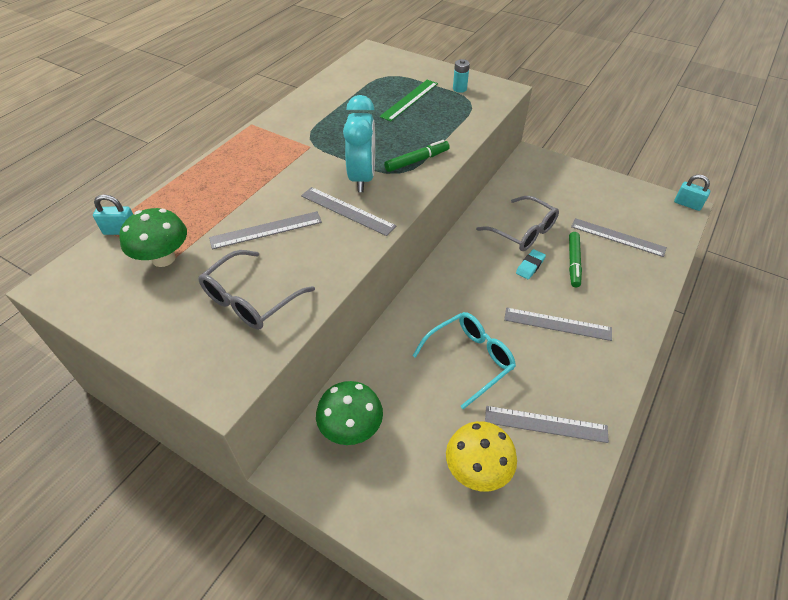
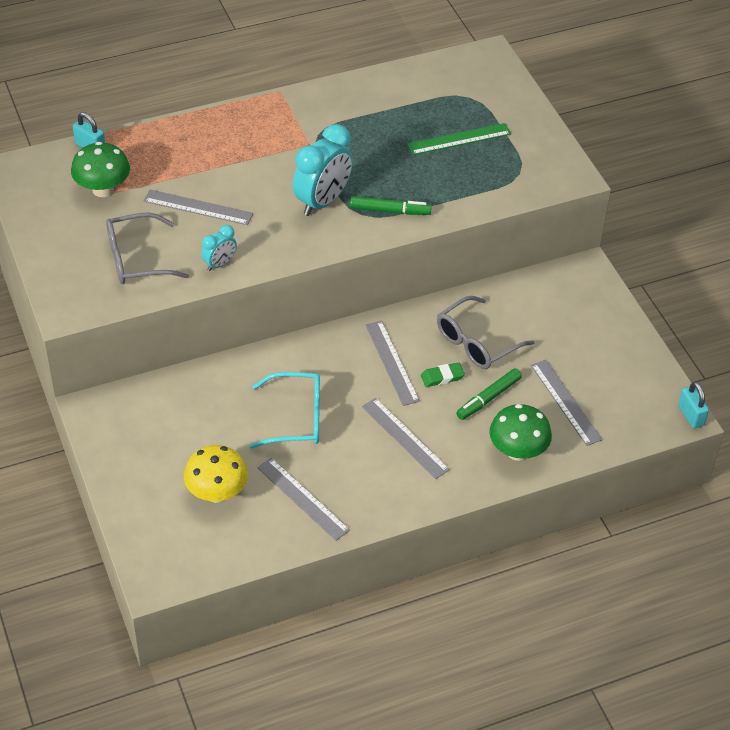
camera: 35 degrees right, 0 degrees up
grey ruler [301,187,396,236] -> grey ruler moved to [366,321,420,406]
green mushroom [316,381,383,445] -> green mushroom moved to [489,404,552,461]
turquoise battery [453,59,470,93] -> none
grey glasses [476,196,559,251] -> grey glasses turned 60 degrees clockwise [437,296,534,369]
turquoise eraser [516,249,546,279] -> green eraser [421,362,465,387]
none -> turquoise clock [201,225,237,271]

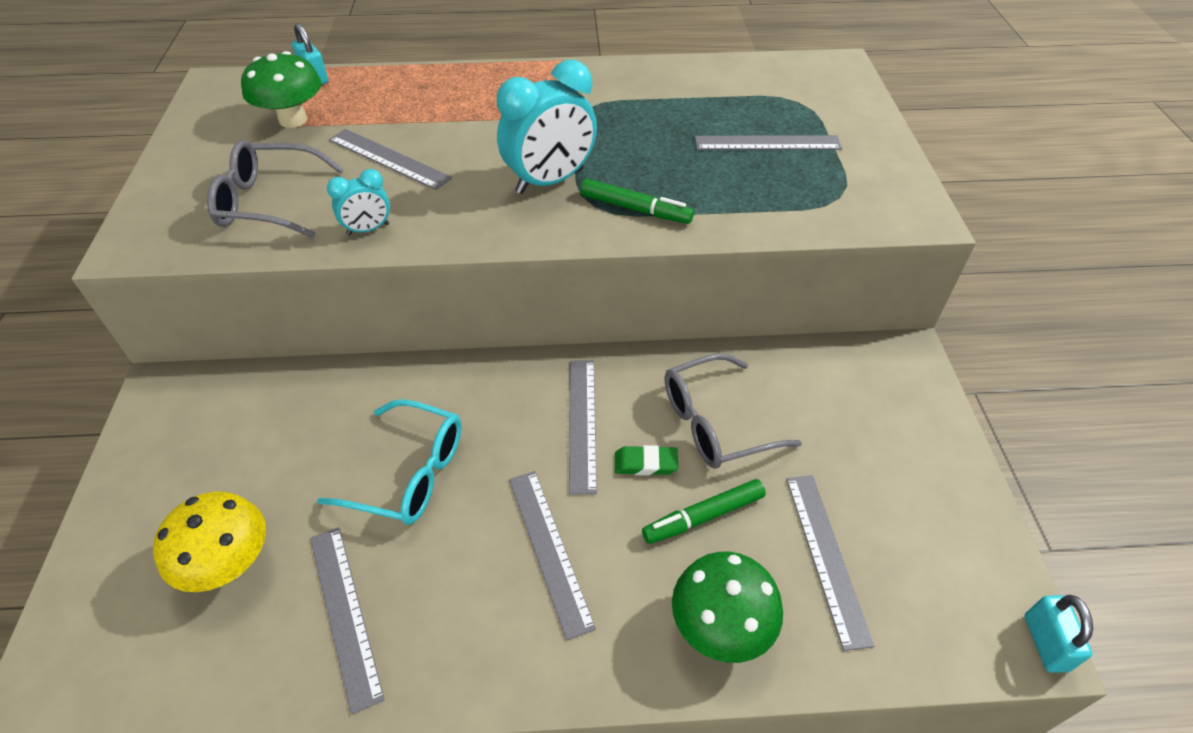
camera: 20 degrees right, 0 degrees up
green ruler [407,123,511,155] -> grey ruler [695,135,842,150]

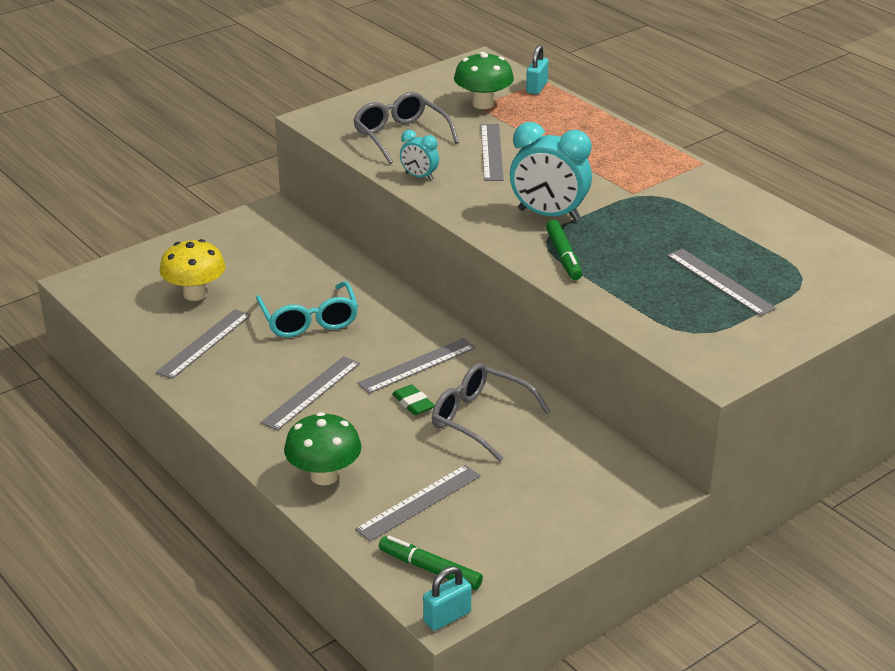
camera: 55 degrees right, 15 degrees down
green marker [642,479,766,544] -> green marker moved to [379,536,483,590]

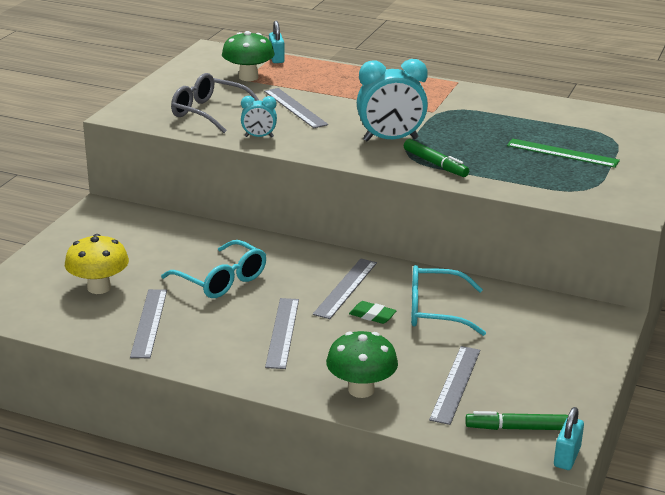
camera: 30 degrees left, 5 degrees down
grey glasses [432,363,550,462] -> turquoise glasses [411,265,486,336]
grey ruler [667,249,776,316] -> green ruler [507,138,620,168]

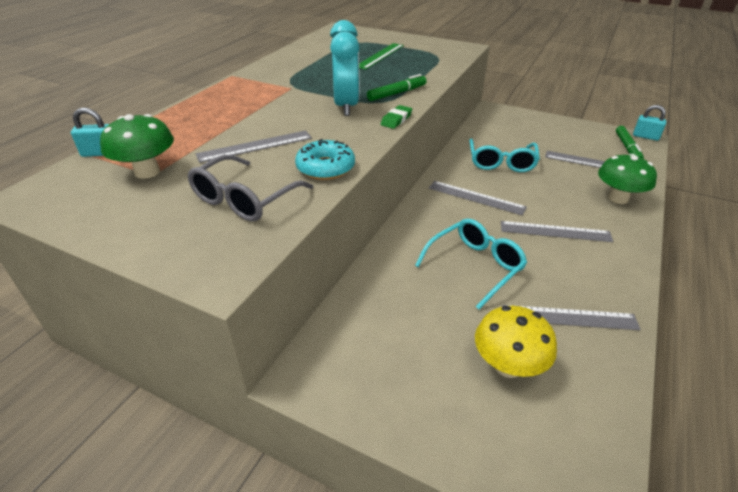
camera: 85 degrees left, 10 degrees up
turquoise clock [241,96,277,137] -> turquoise donut [295,139,355,180]
green eraser [349,301,397,324] -> green eraser moved to [380,105,412,129]

